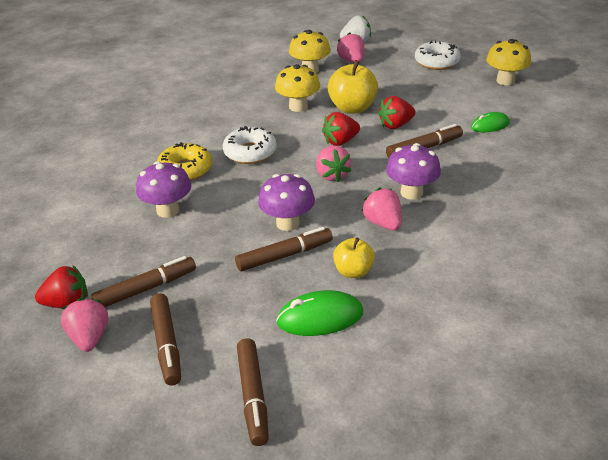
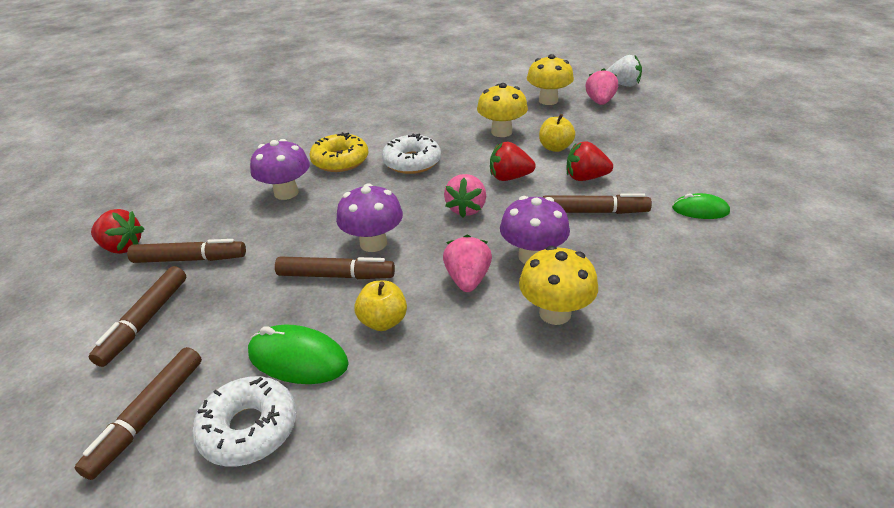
camera: 30 degrees right, 0 degrees up
pink strawberry [61,298,108,352] -> none
yellow apple [328,60,378,114] -> yellow apple [539,114,575,152], size x0.61
white donut [415,41,461,70] -> white donut moved to [192,376,296,467]
yellow mushroom [486,39,531,85] -> yellow mushroom moved to [519,246,598,325]

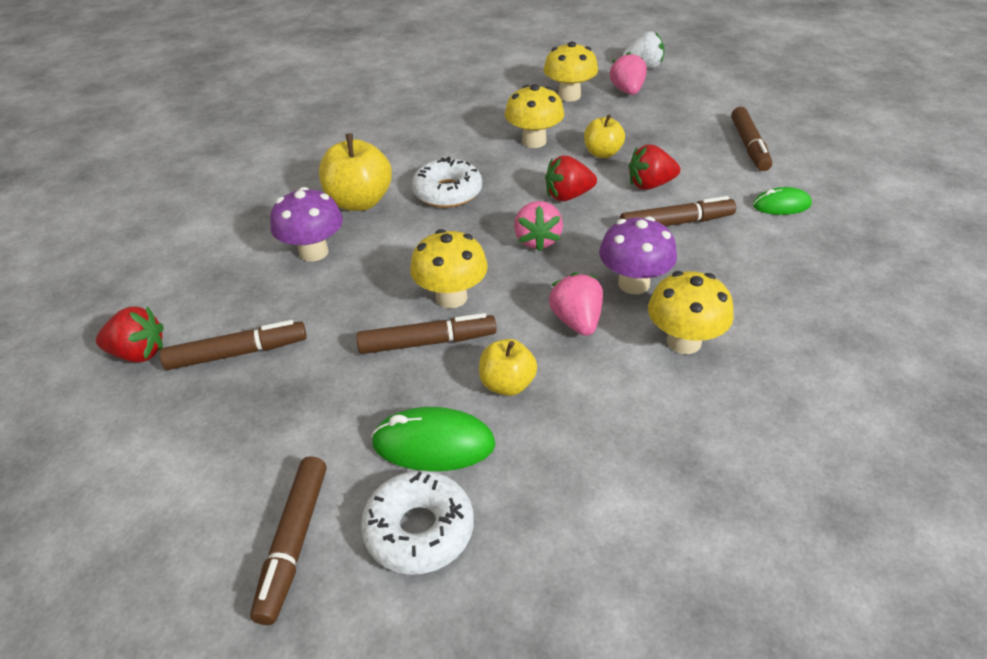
camera: 15 degrees left, 5 degrees up
brown marker [89,266,186,367] -> brown marker moved to [731,107,772,171]
yellow donut [309,132,368,172] -> yellow apple [319,134,392,211]
purple mushroom [336,183,403,252] -> yellow mushroom [410,229,488,308]

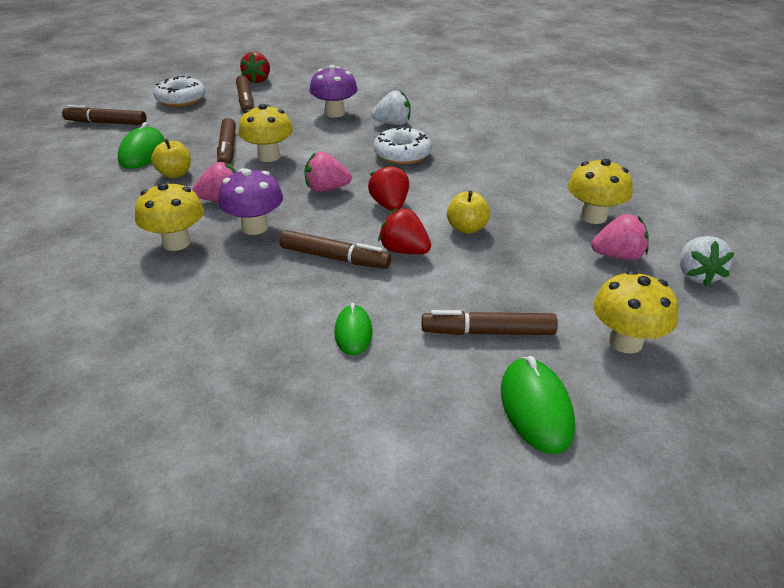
camera: 90 degrees right, 5 degrees down
yellow apple [319,134,392,211] -> white strawberry [371,91,411,125]
white donut [361,471,474,575] -> white donut moved to [154,76,206,107]
yellow mushroom [505,84,564,148] -> yellow mushroom moved to [593,270,679,354]
brown marker [620,196,736,226] -> brown marker turned 60 degrees counterclockwise [280,230,391,269]
red strawberry [629,144,680,190] -> red strawberry turned 45 degrees counterclockwise [378,208,431,254]
none -> green mouse [501,356,575,454]

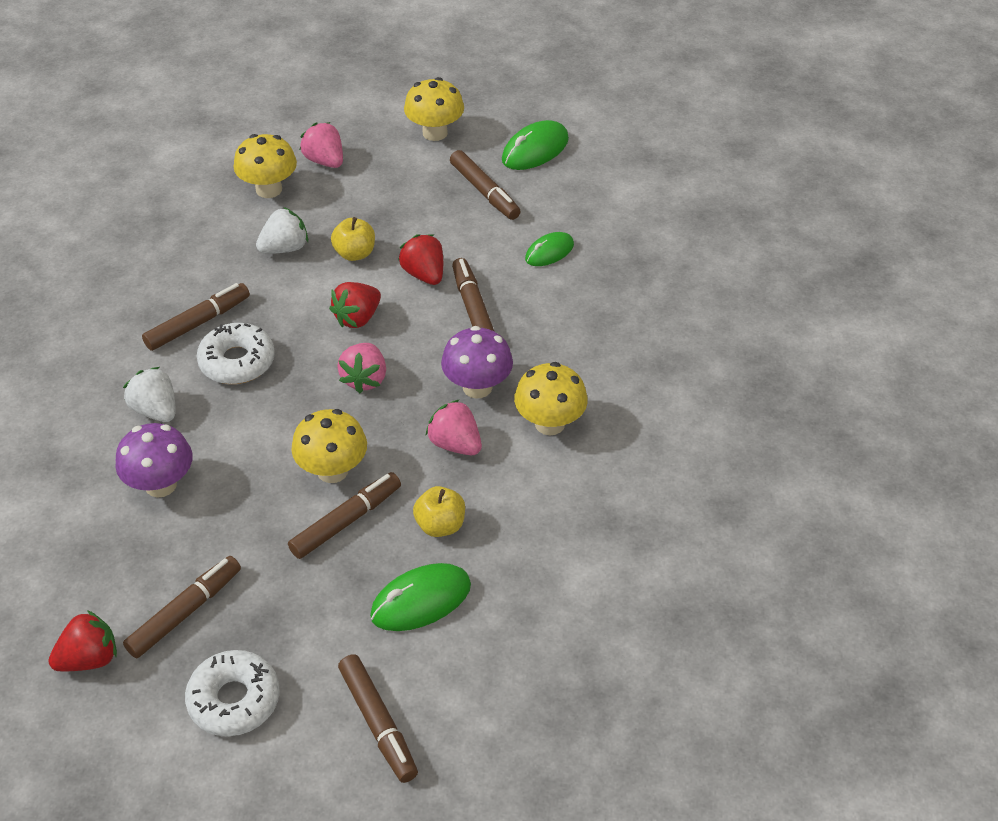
camera: 125 degrees left, 10 degrees up
pink strawberry [304,152,352,192] -> pink strawberry turned 45 degrees clockwise [337,343,386,393]
red strawberry [378,208,431,254] -> red strawberry turned 150 degrees clockwise [398,234,443,285]
white strawberry [680,236,734,286] -> white strawberry moved to [256,207,308,254]
none -> brown marker [142,283,250,351]

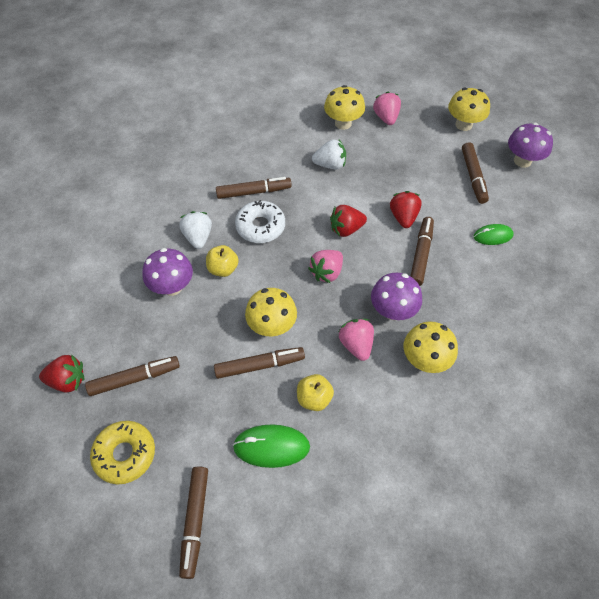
camera: 30 degrees right, 10 degrees up
white donut [185,650,280,736] -> yellow donut [90,421,155,485]
yellow apple [331,217,375,261] -> yellow apple moved to [206,245,239,277]
green mouse [502,120,569,170] -> purple mushroom [508,123,553,168]

